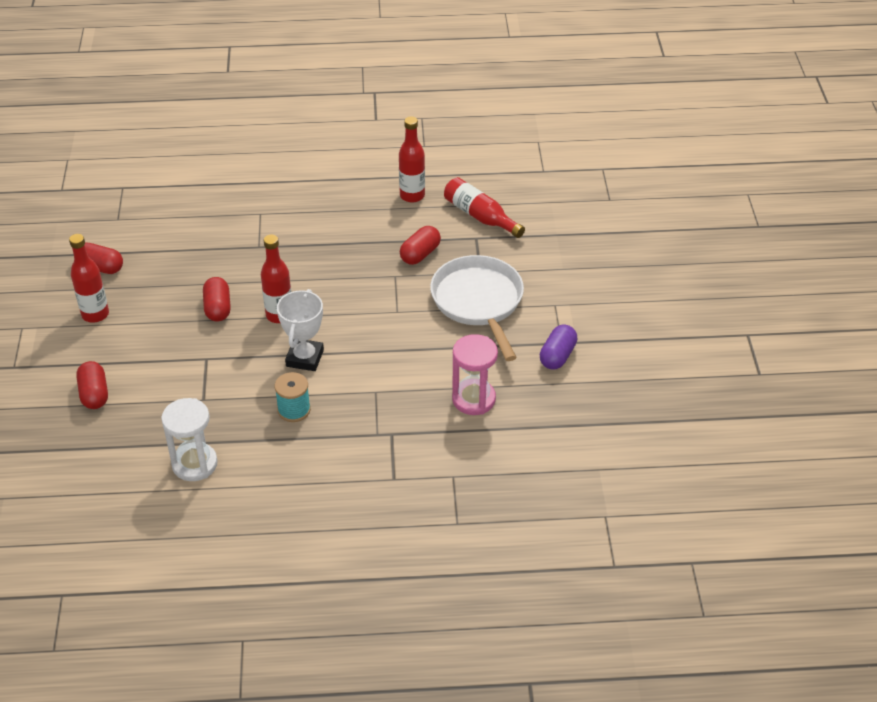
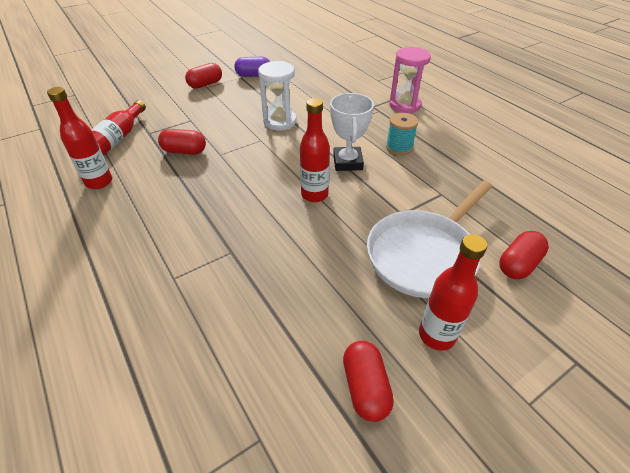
camera: 120 degrees left, 0 degrees up
white hourglass [161,398,218,481] -> white hourglass moved to [258,61,296,130]
red capsule [203,277,231,321] -> red capsule moved to [185,63,222,89]
white trophy [277,289,324,371] -> white trophy turned 75 degrees counterclockwise [330,93,374,171]
white pan [430,255,524,361] -> white pan moved to [367,181,493,298]
pink hourglass [452,334,498,415] -> pink hourglass moved to [389,47,431,113]

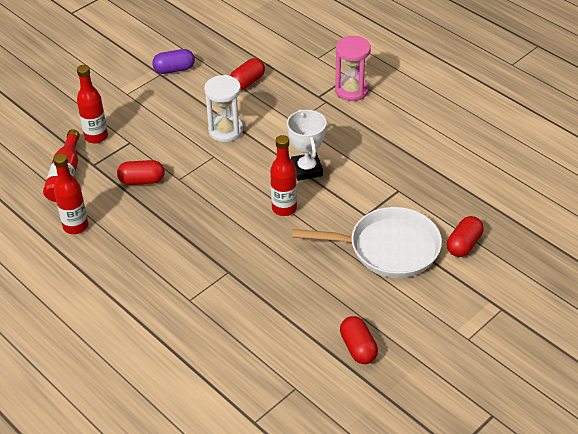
camera: 10 degrees left, 0 degrees up
red capsule [185,63,222,89] -> red capsule moved to [230,58,265,90]
white pan [367,181,493,298] -> white pan turned 120 degrees counterclockwise [292,207,442,278]
turquoise spool [386,113,418,155] -> none
red bottle [419,234,487,351] -> red bottle moved to [77,65,108,144]

